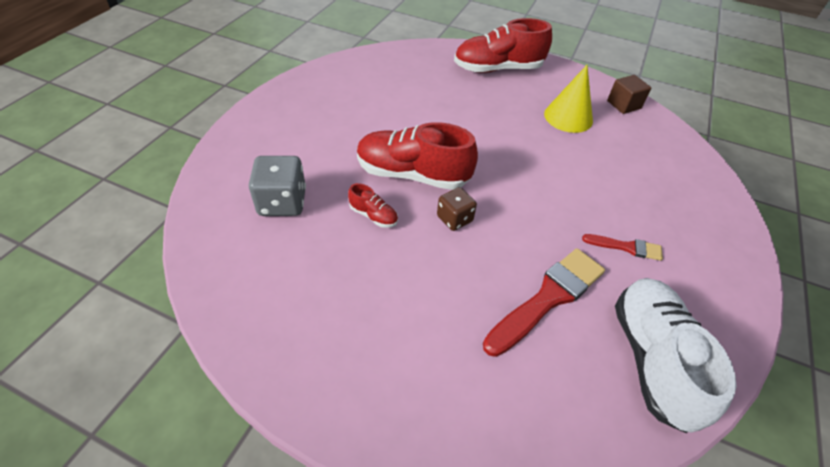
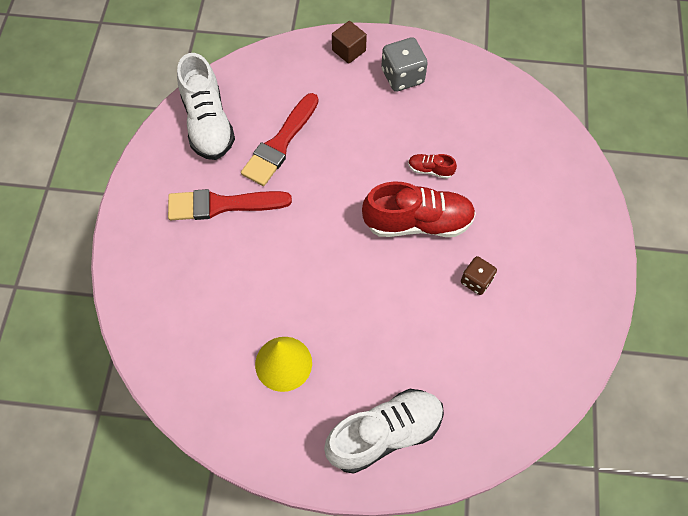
camera: 165 degrees right, 15 degrees up
grey dice [249,156,306,216] -> grey dice moved to [381,37,428,92]
brown dice [437,187,477,231] -> brown dice moved to [461,256,497,295]
red shoe [454,18,552,73] -> white shoe [324,389,444,474]
red brush [582,234,663,261] -> red brush [168,189,292,220], size x1.90
brown cube [607,75,651,114] -> brown cube moved to [332,21,367,64]

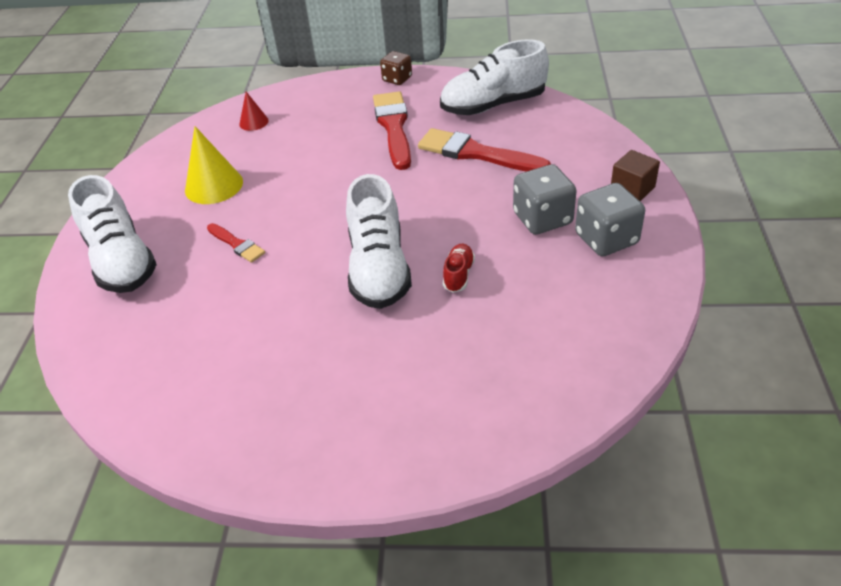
camera: 90 degrees right, 20 degrees down
red shoe [362,182,476,237] -> white shoe [346,174,412,309]
brown dice [461,256,497,295] -> brown dice moved to [380,51,412,85]
none -> red brush [207,223,265,263]
none -> red cone [239,92,269,131]
none -> grey dice [513,164,577,235]

